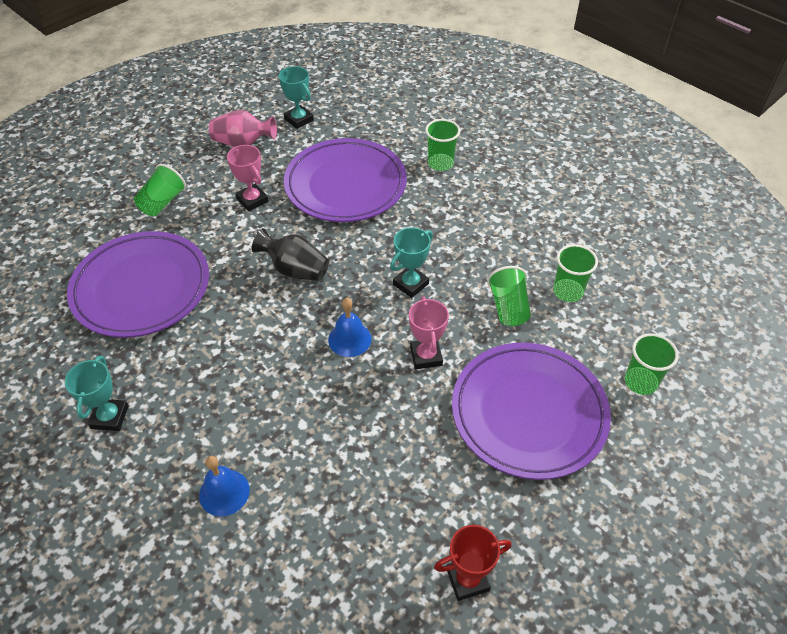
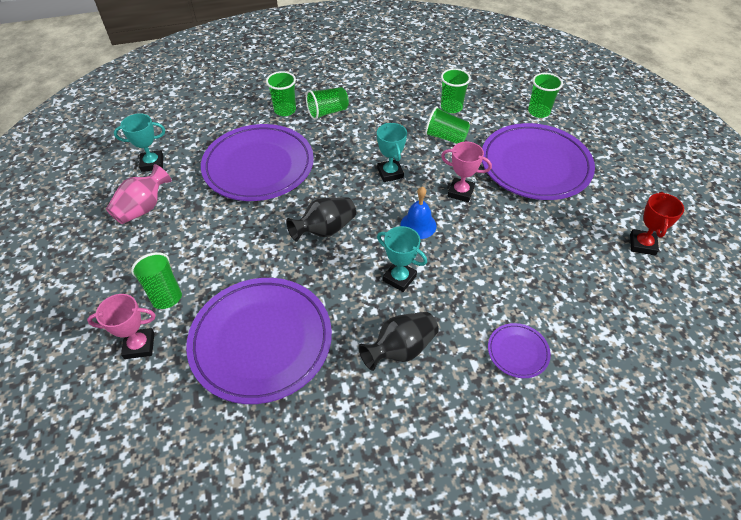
camera: 60 degrees left, 0 degrees up
turquoise trophy [65,356,129,431] -> turquoise trophy moved to [377,226,427,292]
blue bell [199,456,250,516] -> purple plate [488,323,551,378]
pink trophy [227,145,269,211] -> pink trophy moved to [87,294,156,359]
none -> green cup [306,87,349,120]
none -> black vase [358,312,439,371]

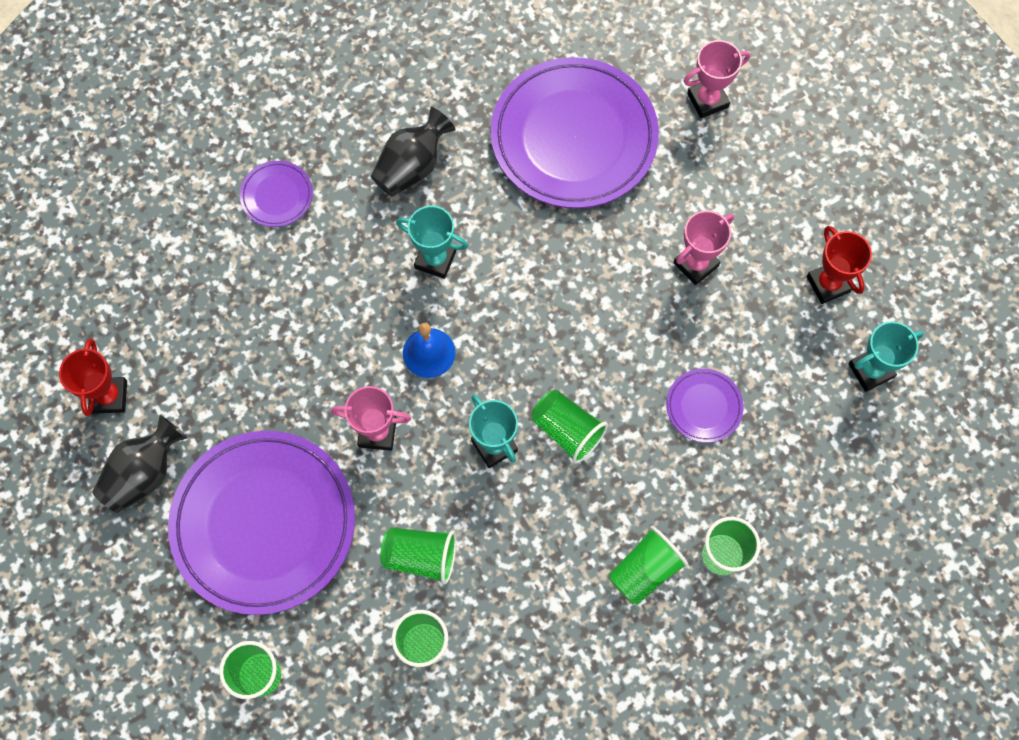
camera: 165 degrees right, 20 degrees up
pink vase [106,164,172,224] -> red trophy [807,226,872,304]
green cup [131,252,182,309] -> green cup moved to [532,390,608,464]
purple plate [201,124,314,201] -> purple plate [666,369,744,443], size x0.43
black vase [286,197,356,242] -> black vase moved to [92,415,187,513]
none -> pink trophy [673,210,734,285]

